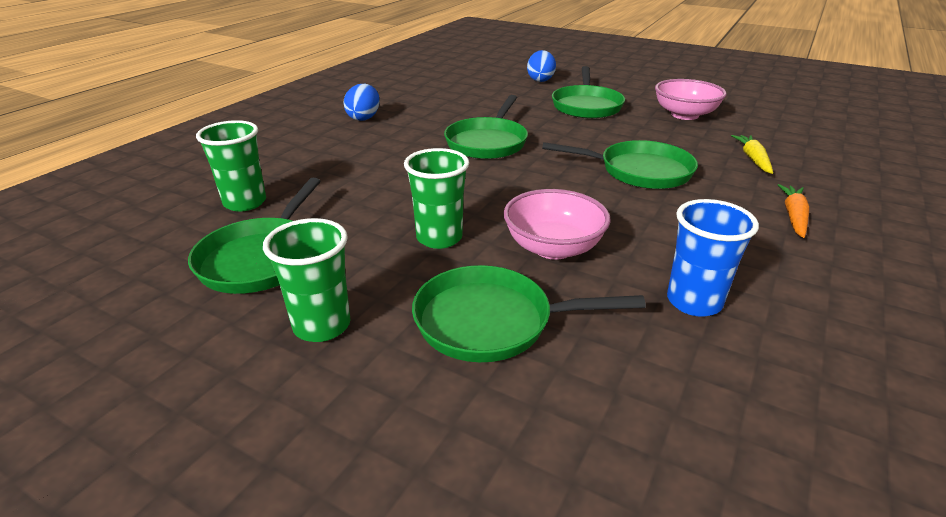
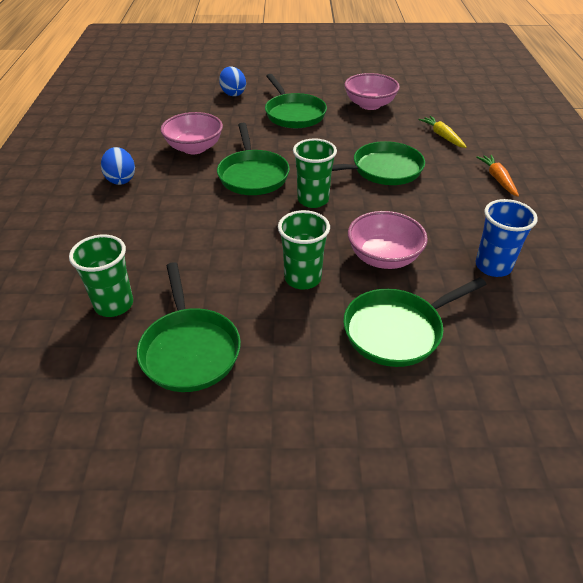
camera: 30 degrees left, 10 degrees up
green cup [263,218,350,342] -> green cup moved to [293,138,337,208]
none -> pink bowl [161,112,223,154]

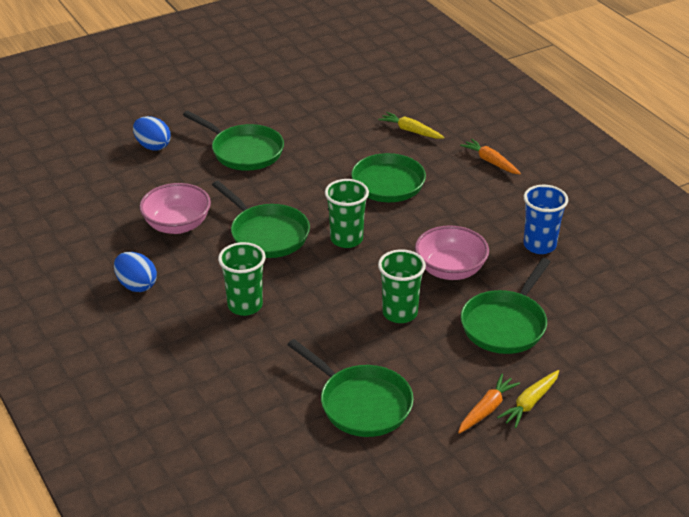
camera: 30 degrees left, 5 degrees down
green cup [69,235,133,317] -> green cup moved to [218,242,266,316]
pink bowl [344,73,400,110] -> none
none -> orange carrot [458,374,520,434]
none -> yellow carrot [497,370,559,428]

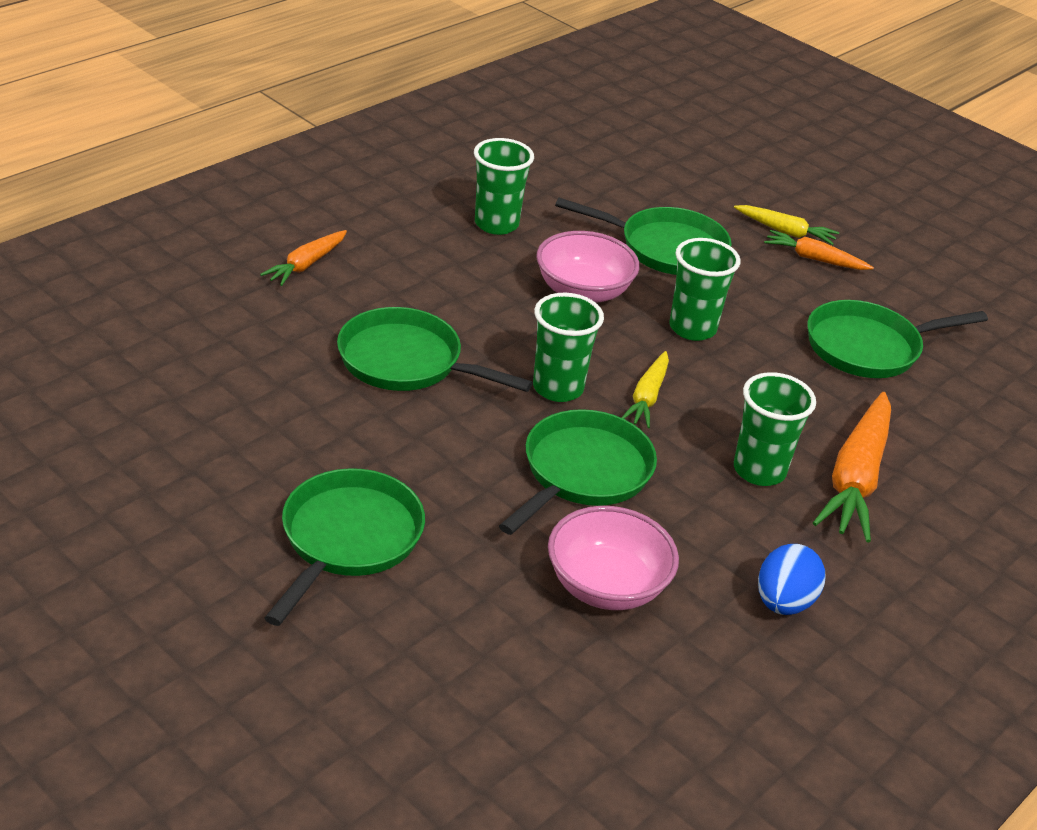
camera: 110 degrees left, 0 degrees up
blue egg [133,116,171,151] -> none
green pan [288,339,414,437] -> green pan turned 135 degrees counterclockwise [807,300,988,378]
yellow carrot [378,112,445,139] -> yellow carrot moved to [621,351,669,428]
blue cup [523,185,568,254] -> green cup [474,138,534,235]
none -> orange carrot [813,392,891,542]

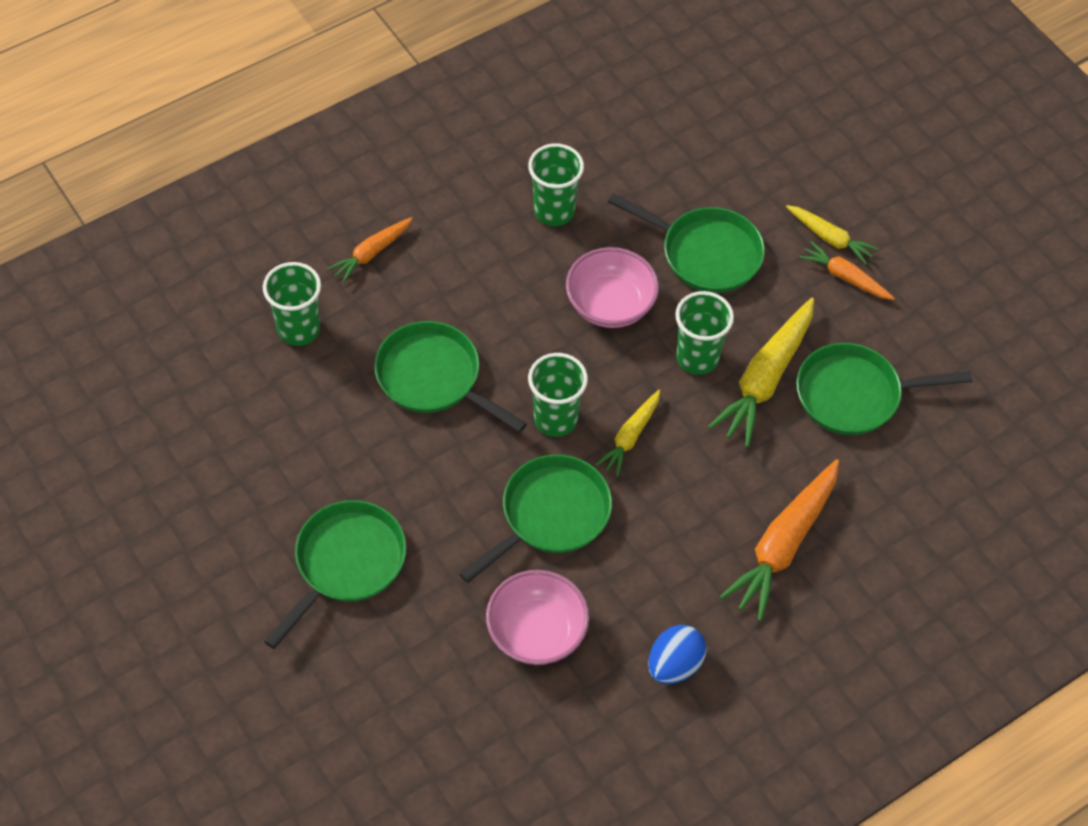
camera: 15 degrees right, 20 degrees up
green cup [734,372,816,486] -> green cup moved to [263,262,321,346]
none -> yellow carrot [708,298,814,447]

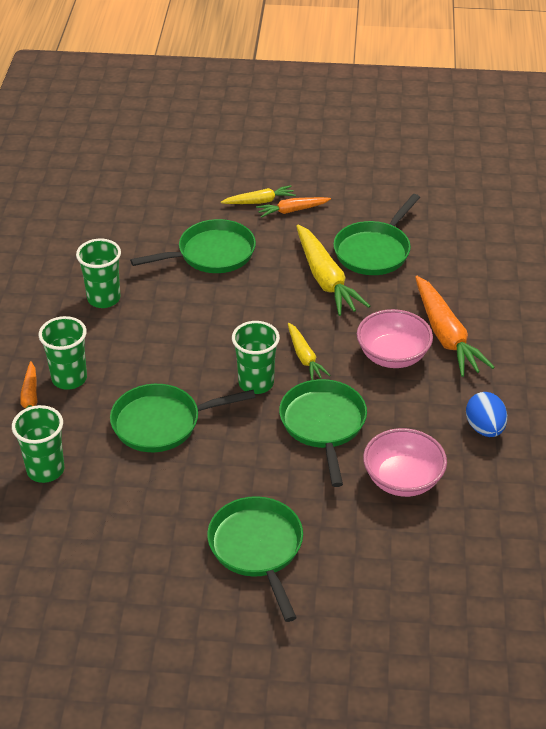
camera: 50 degrees left, 15 degrees down
pink bowl [566,247,659,328] -> pink bowl moved to [357,309,433,368]
green cup [675,291,734,375] -> green cup moved to [39,316,87,390]

